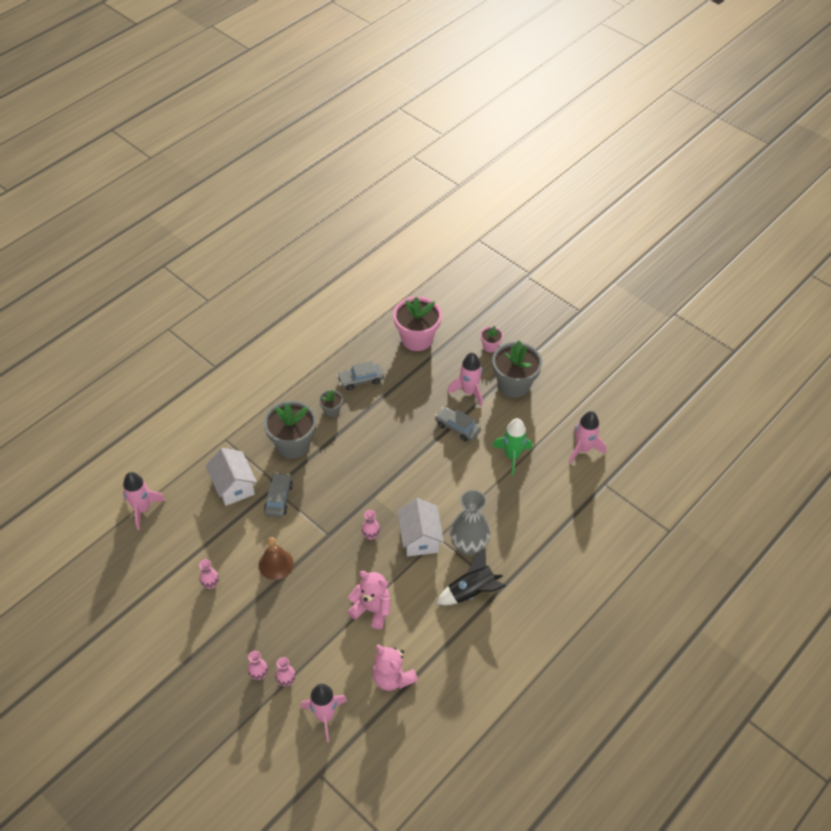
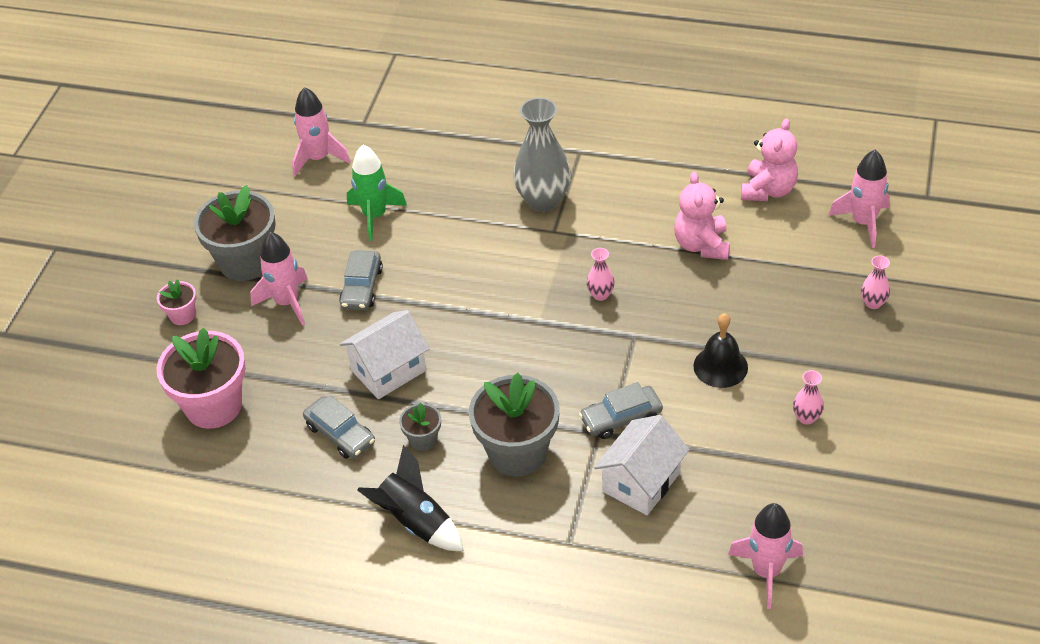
camera: 115 degrees left, 5 degrees down
brown bell [259,537,294,580] -> black bell [693,313,748,388]
pink vase [275,657,296,686] -> none
white house [397,498,444,557] -> white house moved to [339,310,430,399]
black rocket [436,548,506,605] -> black rocket moved to [357,445,464,551]

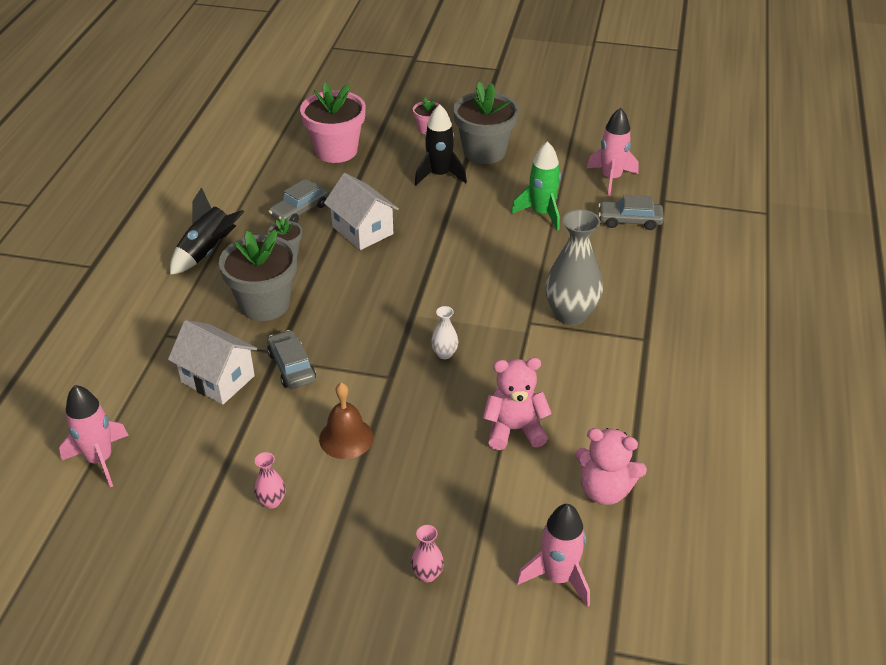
camera: 85 degrees right, 5 degrees down
pink rocket [250,232,308,326] -> black rocket [415,104,467,185]
grey car [339,250,383,310] -> grey car moved to [598,195,664,230]
pink vase [586,248,615,301] -> white vase [431,306,459,359]
black bell [693,313,748,388] -> brown bell [319,383,373,459]

